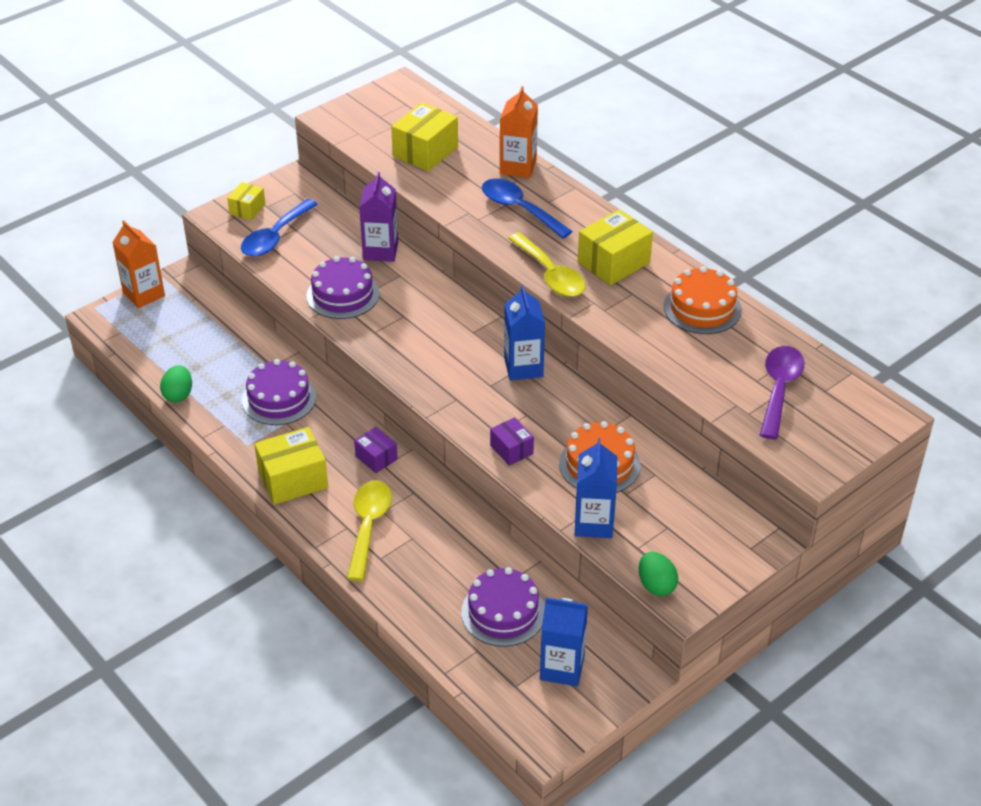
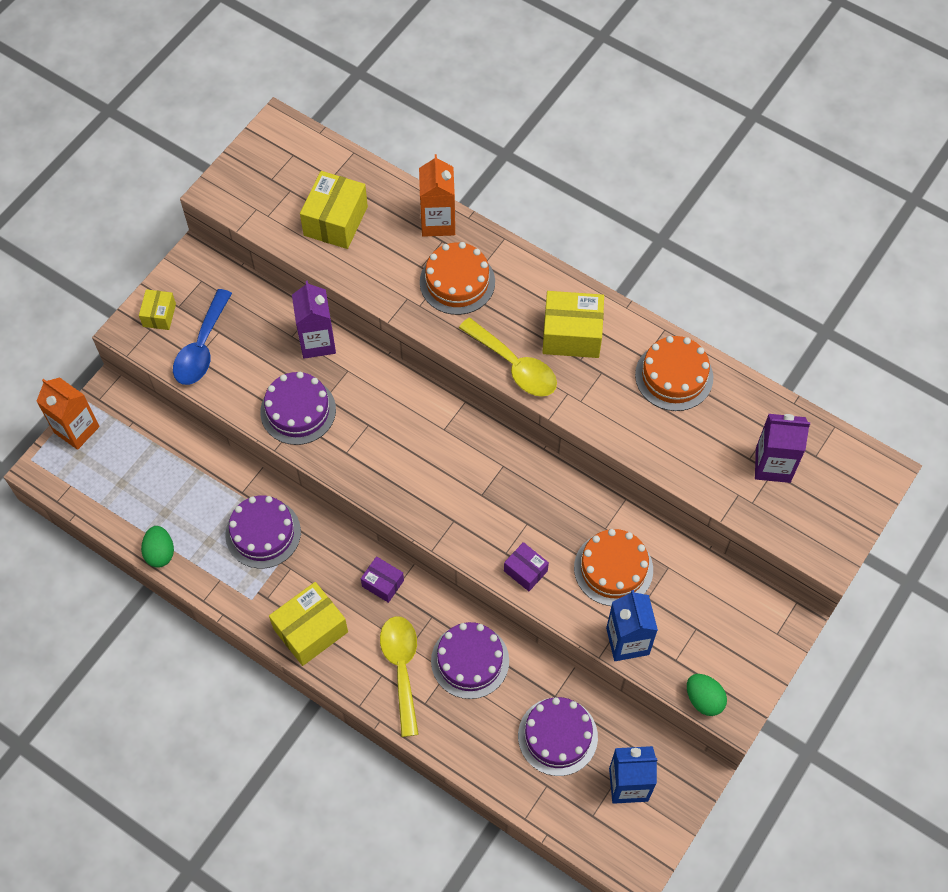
camera: 15 degrees left, 20 degrees up
blue spoon [482,179,573,239] -> orange cake [420,242,495,315]
blue carton [504,285,545,381] -> none
yellow box [578,209,653,285] -> yellow box turned 60 degrees clockwise [542,291,604,358]
purple spoon [760,346,805,439] -> purple carton [755,414,810,483]
none -> purple cake [431,622,509,699]

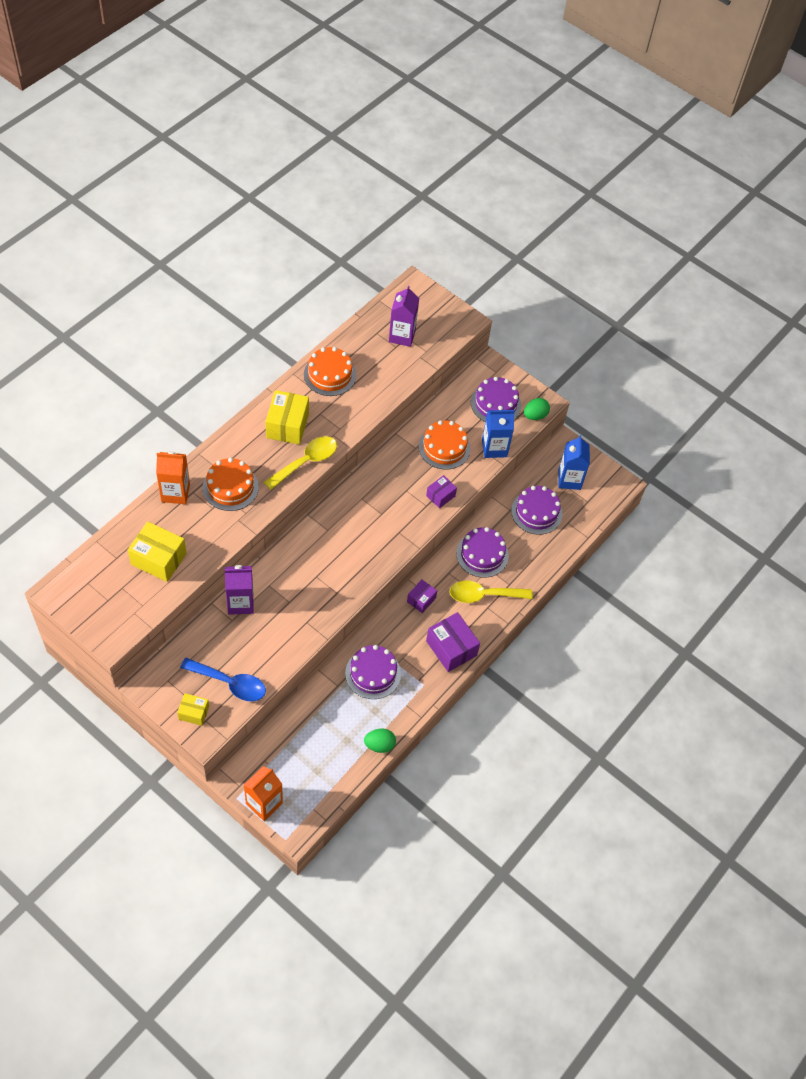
camera: 90 degrees left, 5 degrees down
purple cake [260,372,336,445] -> purple cake moved to [471,377,521,422]
yellow box [269,582,348,666] -> purple box [426,612,480,672]

